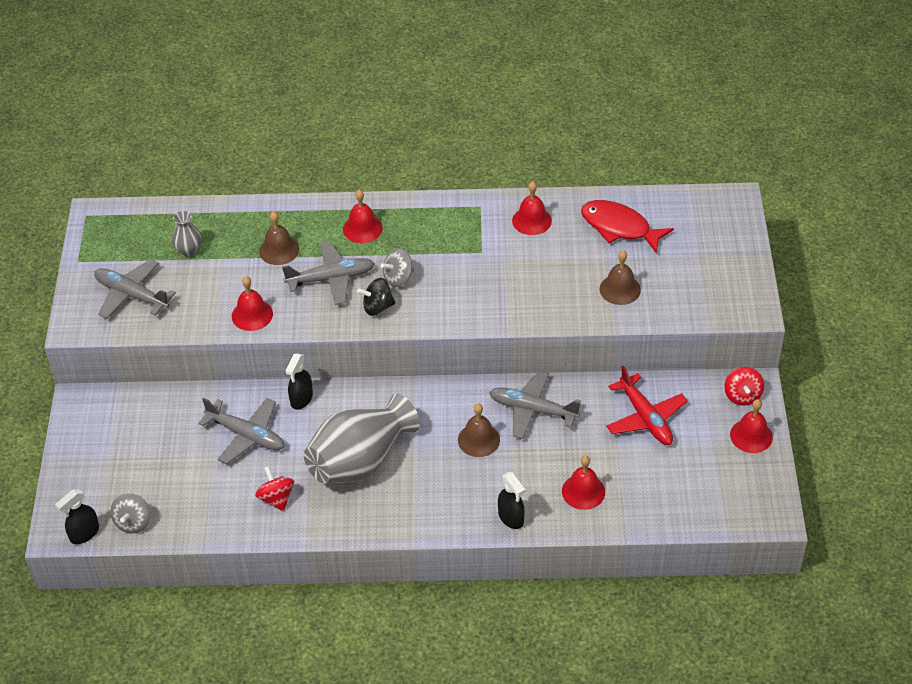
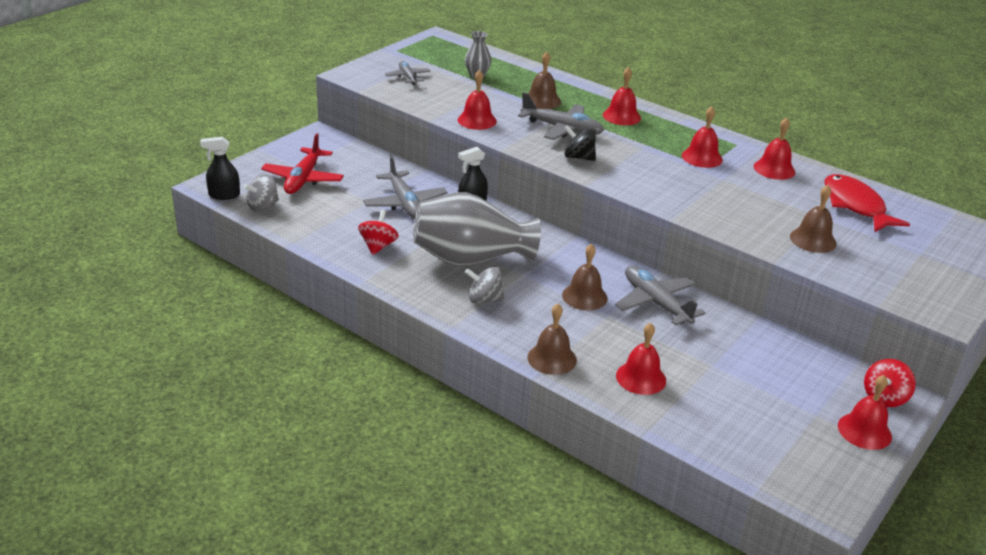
camera: 35 degrees right, 15 degrees down
grey plane [94,259,176,319] -> grey plane [385,61,431,85], size x0.60
grey spinning top [381,248,414,287] -> grey spinning top moved to [465,267,505,303]
black spray bottle [498,472,525,529] -> brown bell [527,304,577,375]
red plane [606,365,688,445] -> red plane moved to [261,133,344,194]
none -> red bell [682,106,723,168]

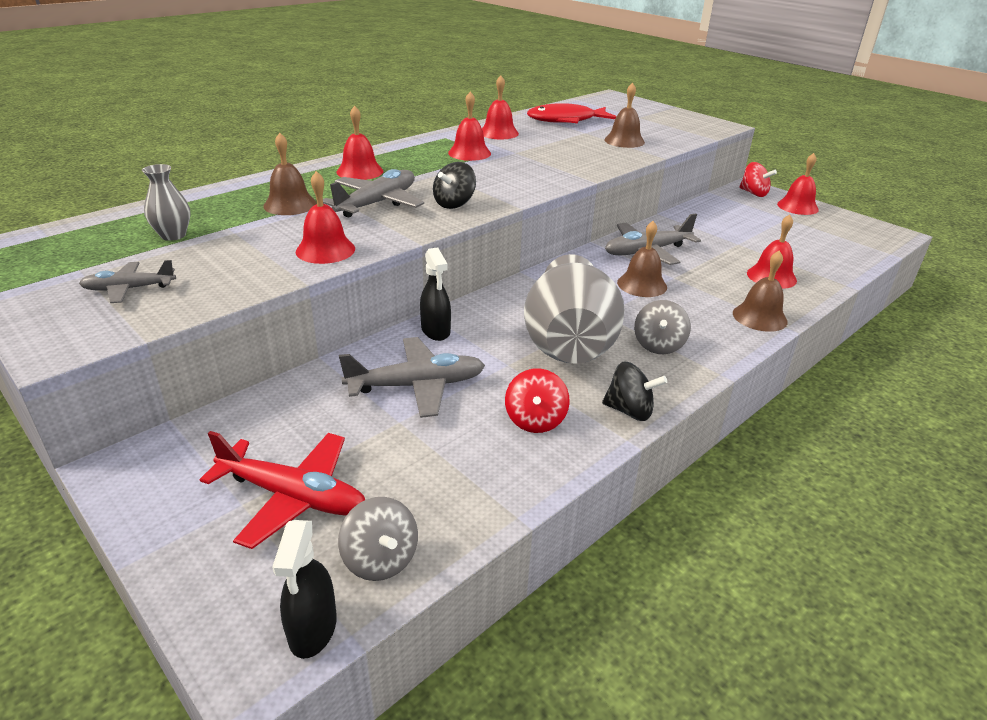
camera: 80 degrees left, 0 degrees up
red spinning top [358,210,399,255] -> red spinning top turned 105 degrees counterclockwise [505,368,570,433]
none -> black spinning top [602,362,667,421]

